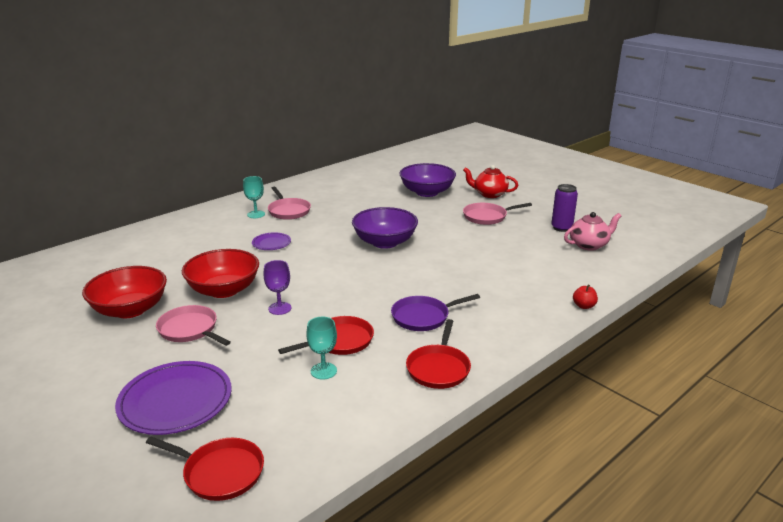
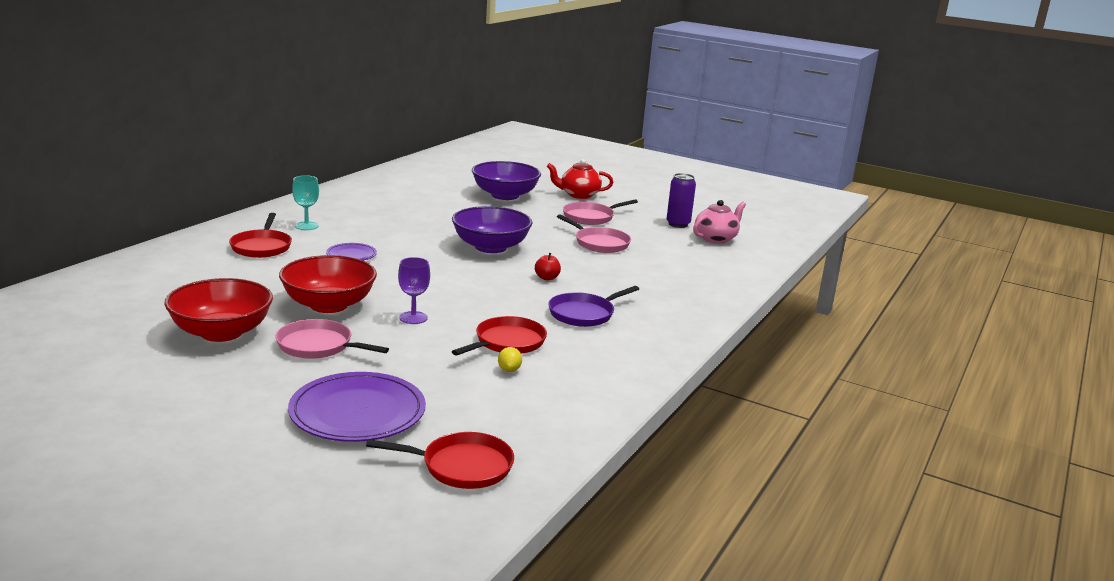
camera: 20 degrees left, 5 degrees down
pink pan [268,187,311,220] -> pink pan moved to [557,214,631,253]
turquoise goblet [306,317,337,380] -> yellow lemon [498,347,522,372]
red pan [406,319,471,389] -> red pan moved to [229,213,292,258]
red apple [573,285,598,309] -> red apple moved to [535,253,561,280]

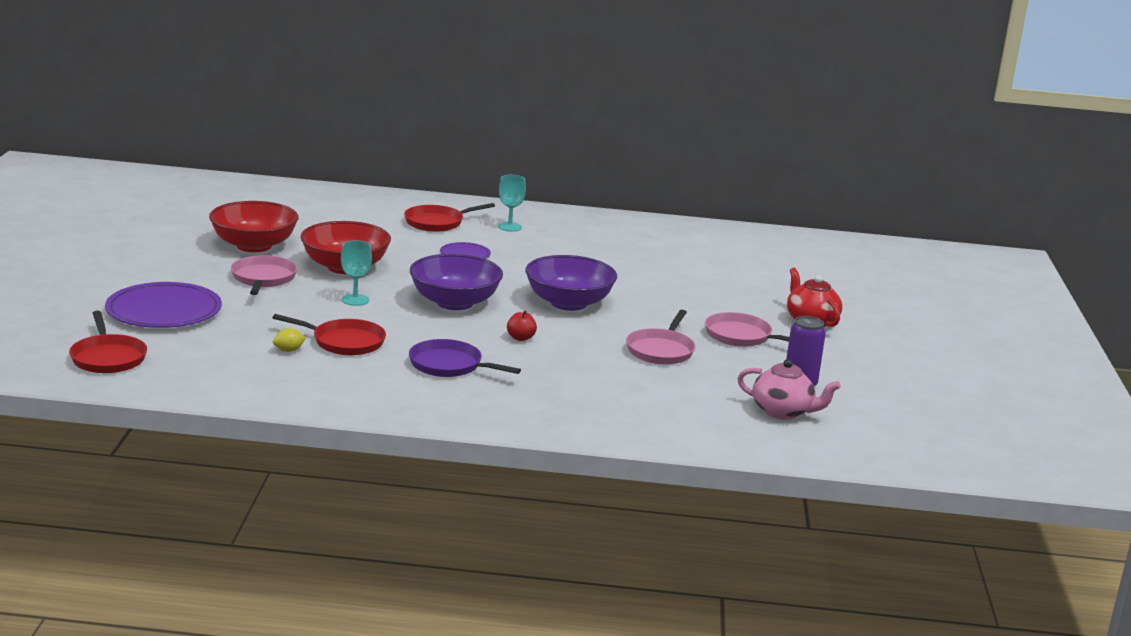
camera: 65 degrees right, 0 degrees up
purple goblet [398,257,430,324] -> turquoise goblet [341,240,372,306]
purple bowl [472,161,541,200] -> purple bowl moved to [410,254,503,310]

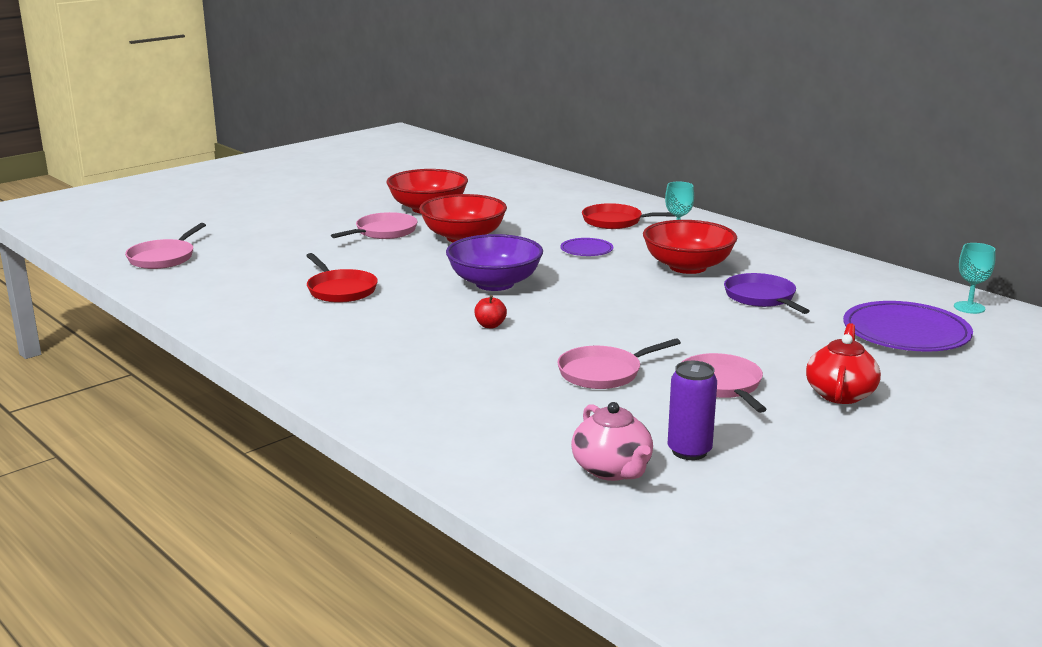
camera: 45 degrees right, 0 degrees up
red pan [69,311,147,373] -> pink pan [125,223,206,269]
purple plate [105,282,222,328] -> purple plate moved to [843,301,973,352]
yellow lemon [273,328,306,352] -> none
turquoise goblet [341,240,372,306] -> turquoise goblet moved to [954,243,996,314]
purple pan [409,339,521,377] -> purple pan moved to [724,273,809,314]
purple bowl [525,255,617,311] -> none
none -> red bowl [643,220,737,274]

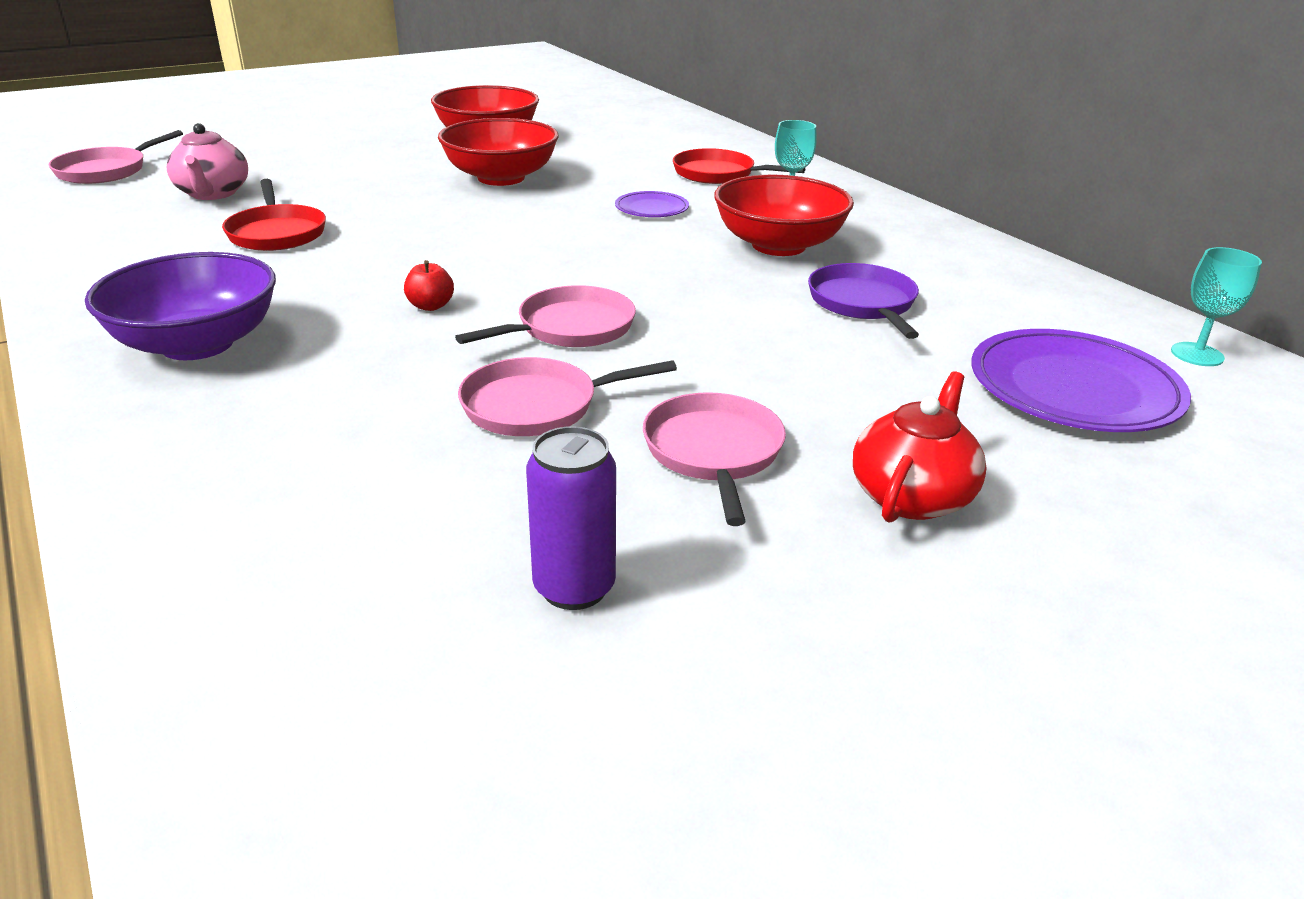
camera: 10 degrees right, 10 degrees up
pink pan [331,212,417,239] -> pink pan moved to [455,285,636,347]
purple bowl [446,234,543,291] -> purple bowl moved to [85,252,276,360]
pink teapot [571,402,653,481] -> pink teapot moved to [166,123,248,200]

